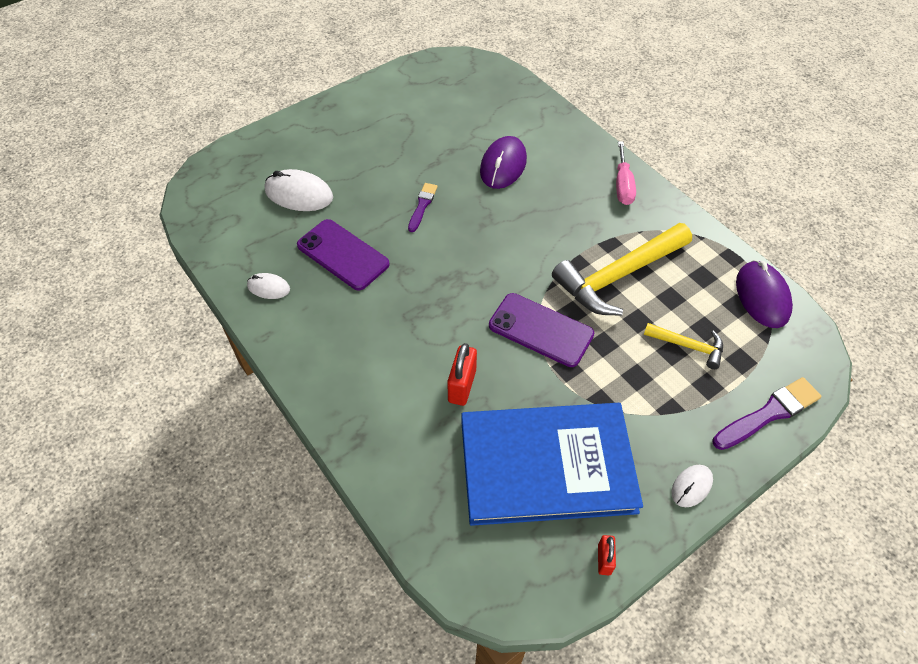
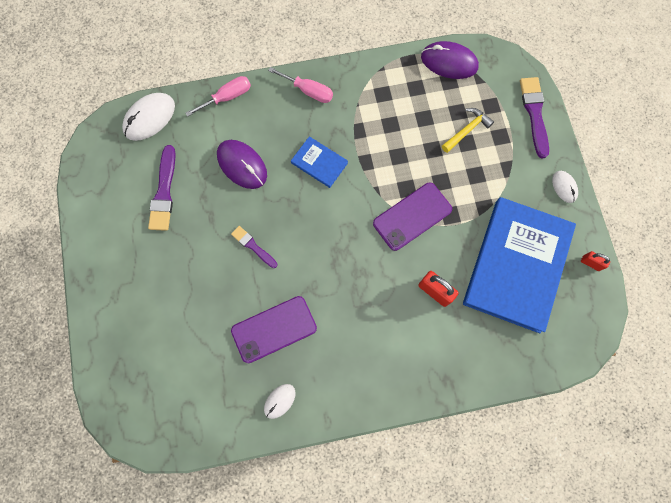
camera: 65 degrees left, 20 degrees up
white mouse [265,169,333,211] -> white mouse moved to [122,93,175,141]
yellow hammer [552,223,692,316] -> none
none -> purple brush [148,145,176,231]
none -> pink screwdriver [186,76,251,117]
none -> blue book [291,136,348,188]

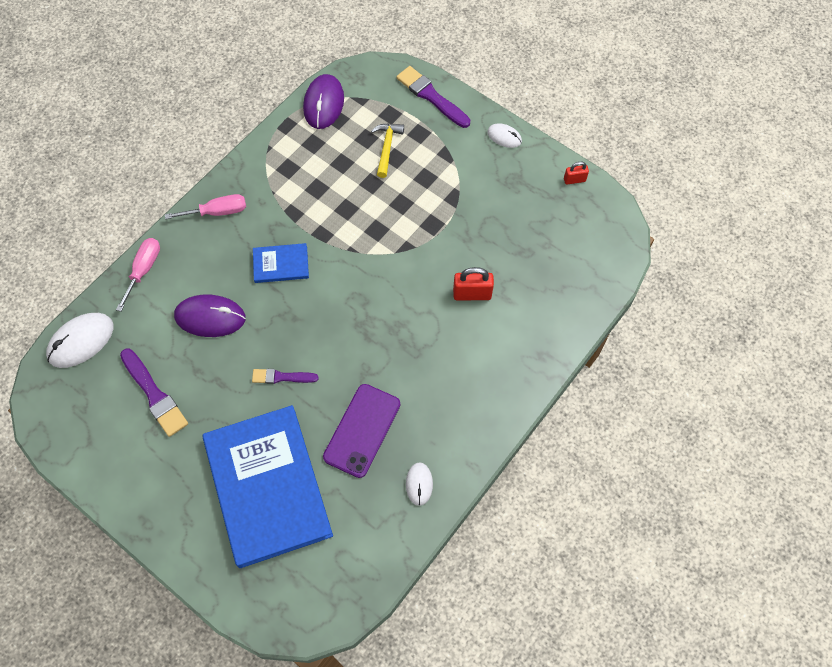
camera: 40 degrees left, 10 degrees down
white mouse [122,93,175,141] -> white mouse turned 45 degrees clockwise [46,313,113,368]
purple phone [373,183,452,251] -> none
purple mouse [421,41,479,79] -> purple mouse turned 60 degrees counterclockwise [303,74,344,129]
blue book [463,197,576,333] -> blue book moved to [202,405,333,568]

